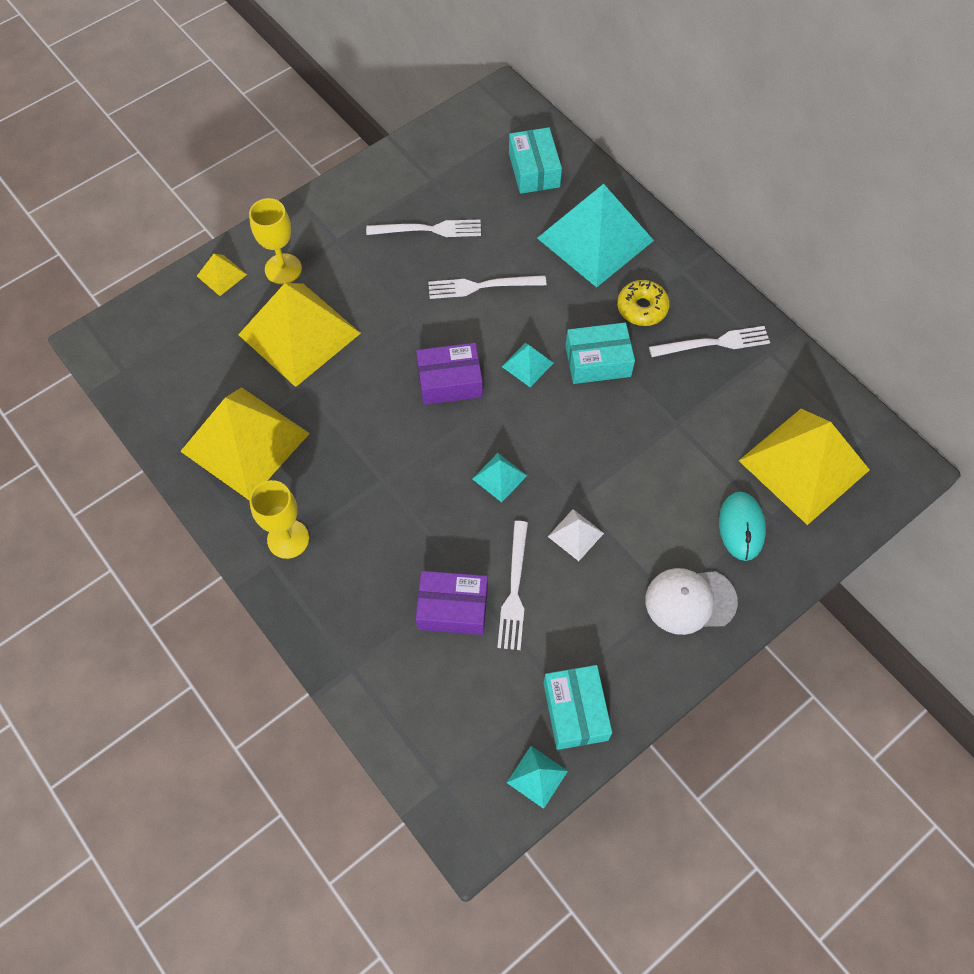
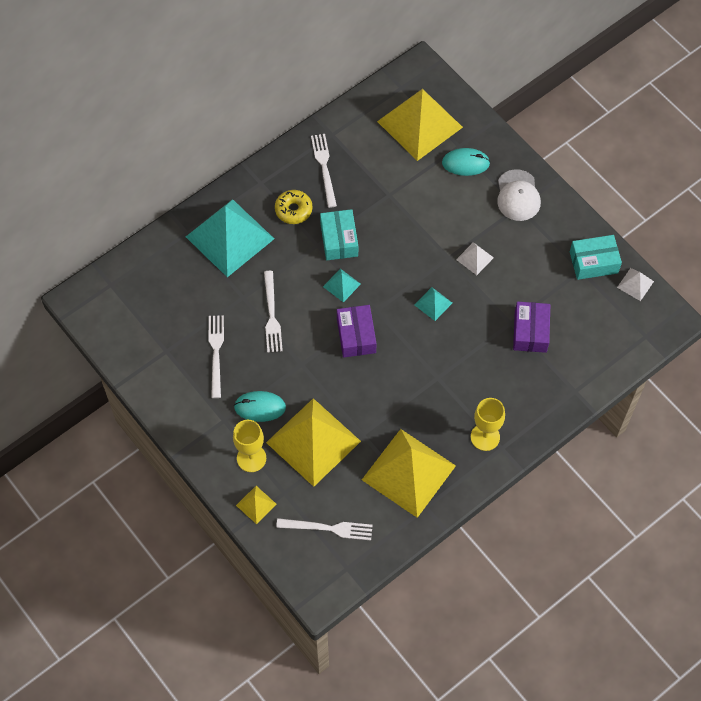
camera: 90 degrees left, 0 degrees up
white fork [497,521,528,650] -> white fork moved to [276,518,373,540]
turquoise pyramid [507,746,568,809] -> white pyramid [617,268,654,301]
turquoise box [509,127,562,194] -> none
none -> turquoise mouse [234,391,286,422]

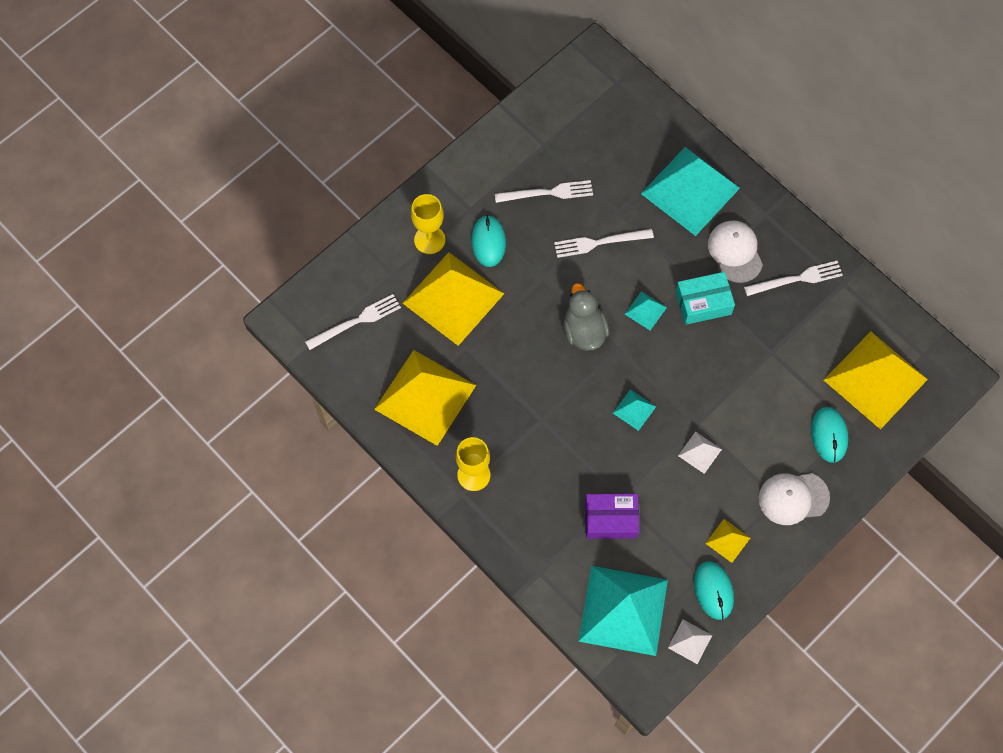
camera: 85 degrees right, 5 degrees up
yellow pyramid [236,486,276,524] -> yellow pyramid moved to [705,519,750,563]
yellow donut [275,190,312,224] -> white cap [708,220,763,283]
white fork [276,518,373,540] -> white fork turned 120 degrees counterclockwise [305,294,401,350]
purple box [337,305,377,358] -> grey duck [563,283,609,351]
turquoise box [570,235,622,280] -> turquoise mouse [694,561,734,620]
none -> turquoise pyramid [578,566,668,656]

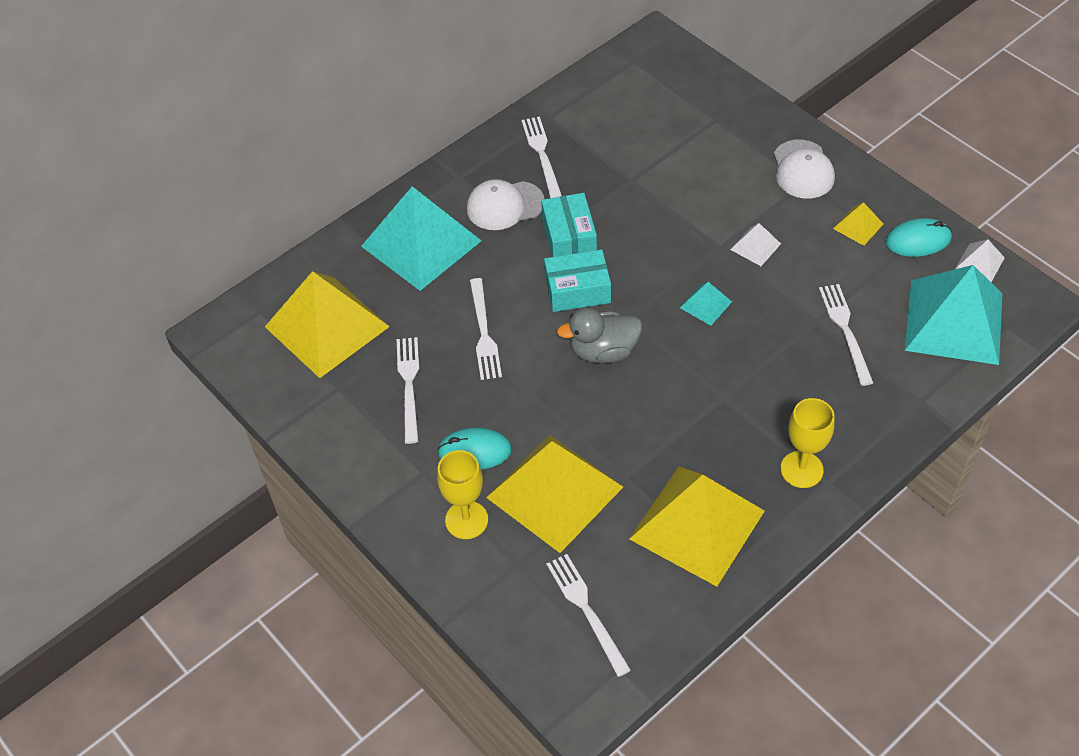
camera: 85 degrees left, 15 degrees down
purple box [585,494,639,539] -> white fork [819,284,873,386]
turquoise pyramid [625,291,667,330] -> turquoise box [544,250,611,312]
turquoise mouse [811,407,848,463] -> none
yellow pyramid [824,332,928,430] -> yellow pyramid moved to [265,271,390,378]

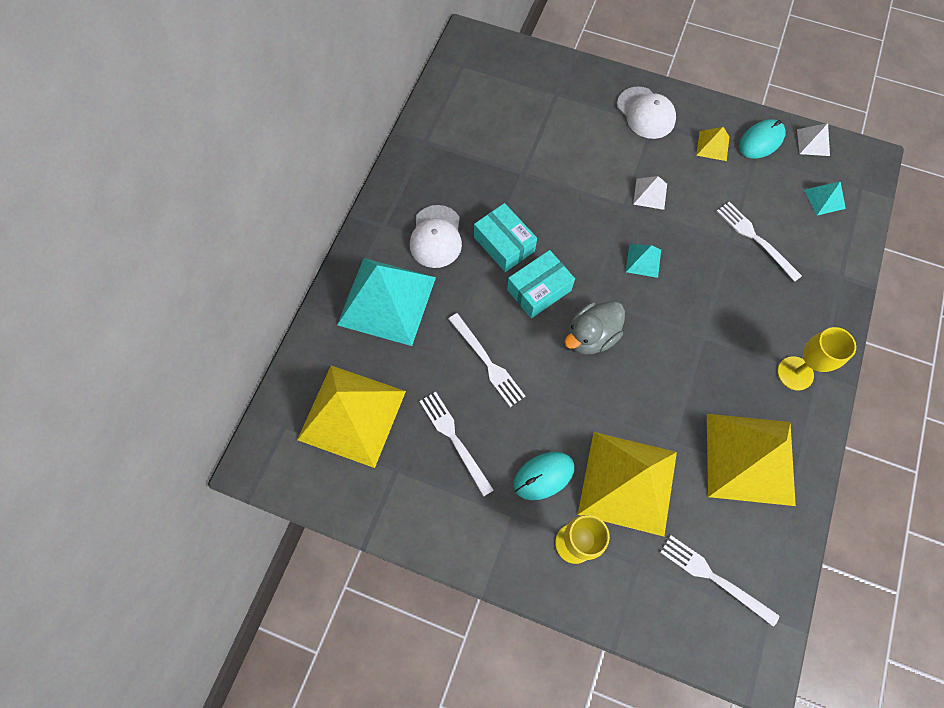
camera: 30 degrees left, 15 degrees up
white cap [467,179,544,230] -> white cap turned 45 degrees counterclockwise [410,205,462,268]
white fork [521,117,562,198] -> none
turquoise pyramid [905,265,1002,365] -> turquoise pyramid [804,181,846,215], size x0.42

